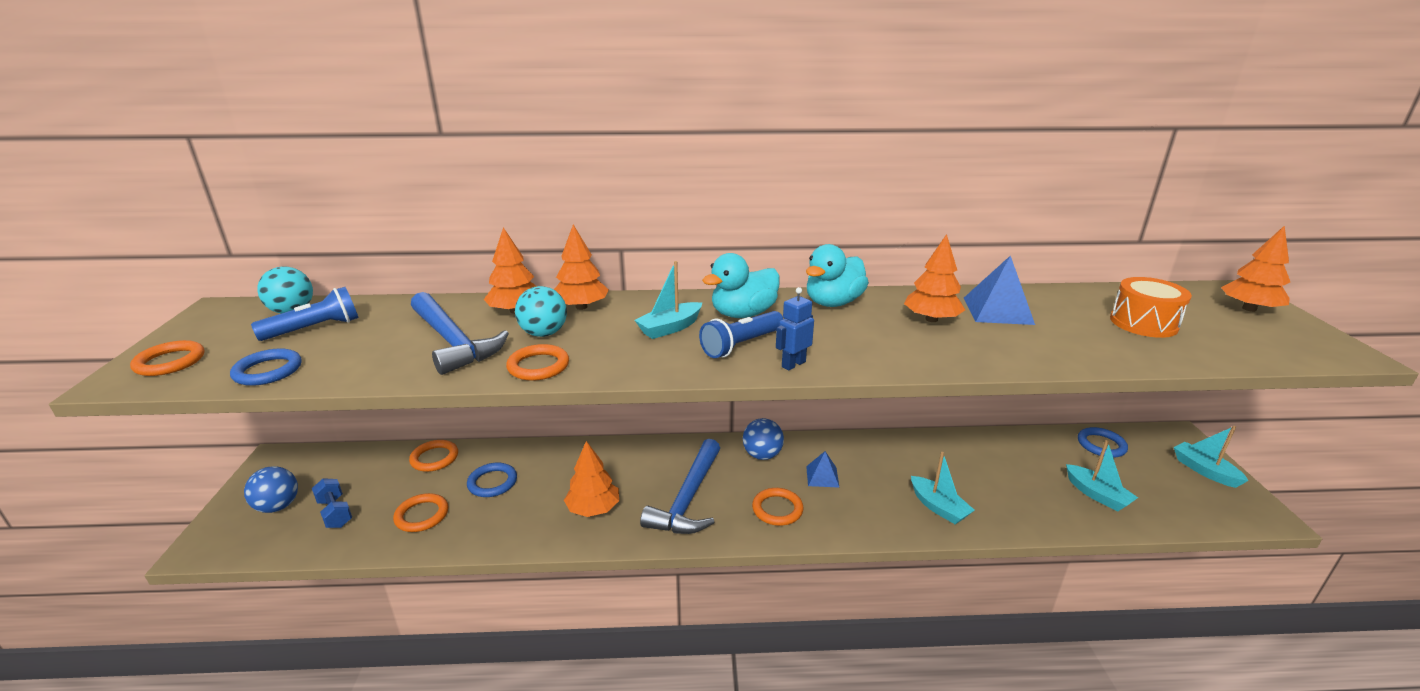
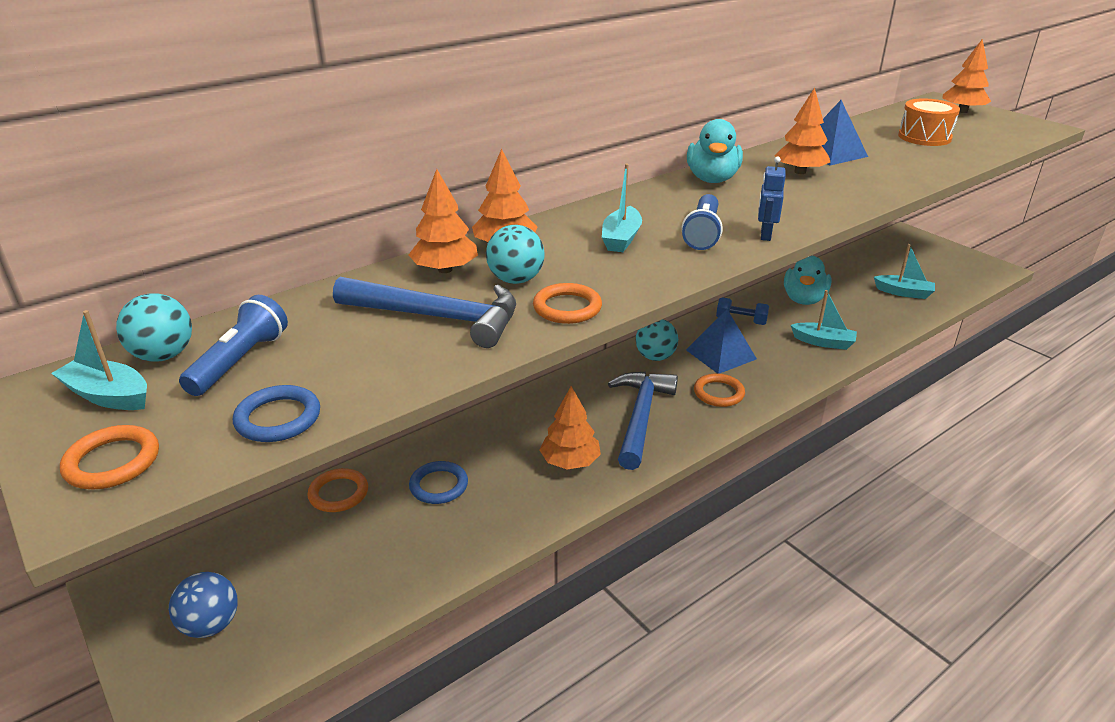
camera: 35 degrees left, 5 degrees up
blue dumbbell [312,478,352,528] -> blue dumbbell moved to [716,297,769,325]
orange ring [393,493,448,532] -> none
blue hammer [640,439,720,534] -> blue hammer turned 150 degrees counterclockwise [608,372,678,470]
turquoise duck [702,253,780,318] -> turquoise duck moved to [784,256,832,305]
blue ball [743,418,784,460] -> turquoise ball [636,319,678,361]
blue pyramid [806,451,839,487] -> blue pyramid [686,309,757,374], size x1.66
blue ring [1078,427,1128,458] -> none
turquoise boat [1174,426,1248,488] -> turquoise boat moved to [51,310,147,410]

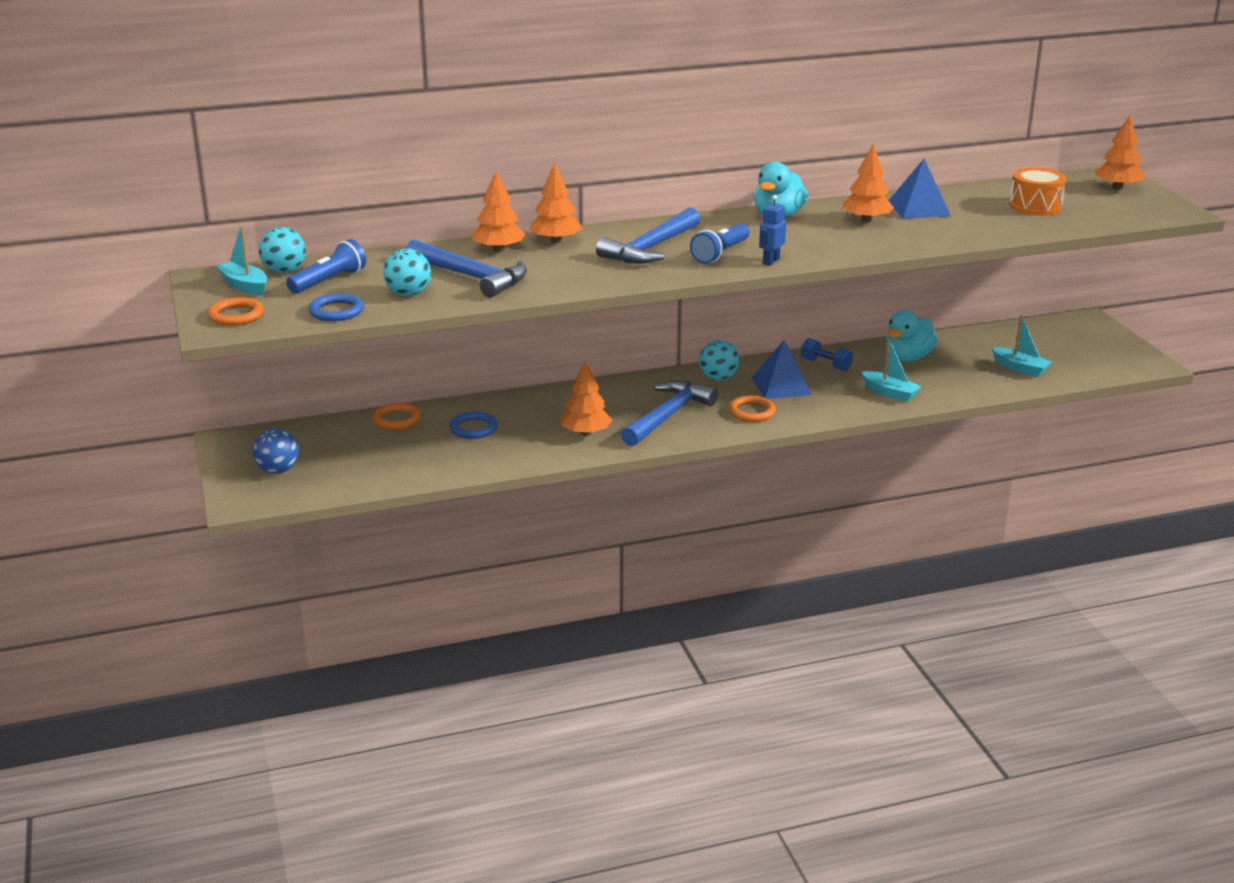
camera: 20 degrees right, 5 degrees down
turquoise ball [486,225,545,284] -> turquoise ball moved to [383,248,431,296]
orange ring [533,283,602,324] -> none
turquoise boat [602,164,642,252] -> blue hammer [596,207,700,264]

